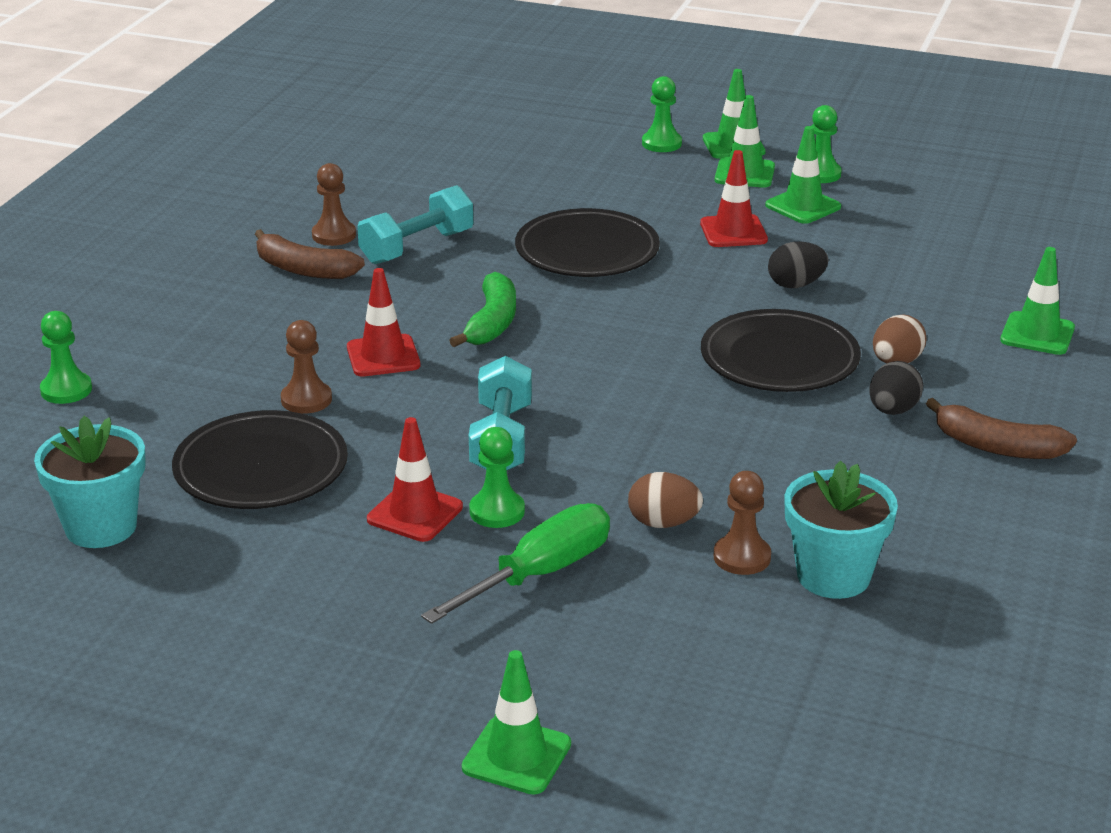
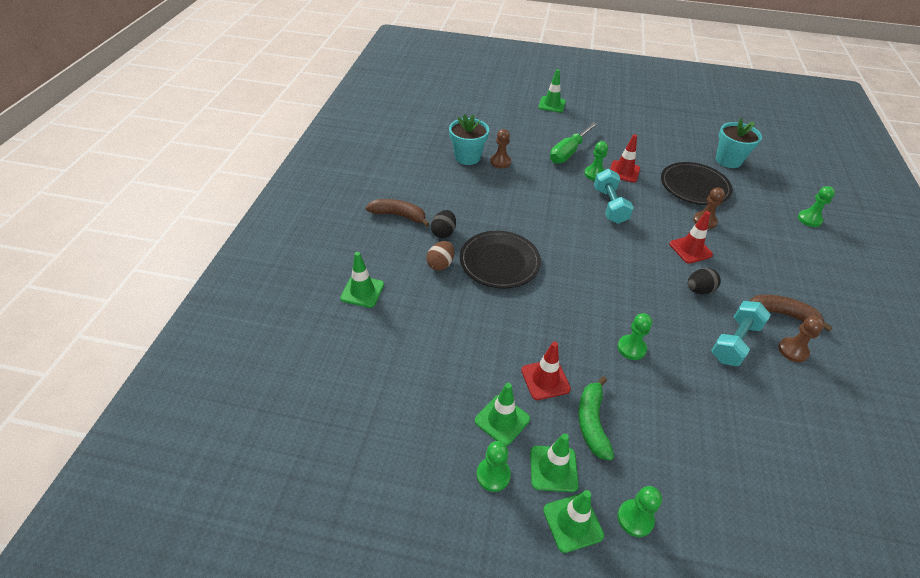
camera: 170 degrees right, 15 degrees up
green banana [449,272,516,347] -> green banana moved to [578,376,614,461]
black plate [515,208,660,277] -> green pawn [617,313,652,360]
brown egg [628,472,703,528] -> none
black egg [768,242,828,288] -> black egg moved to [688,268,721,294]

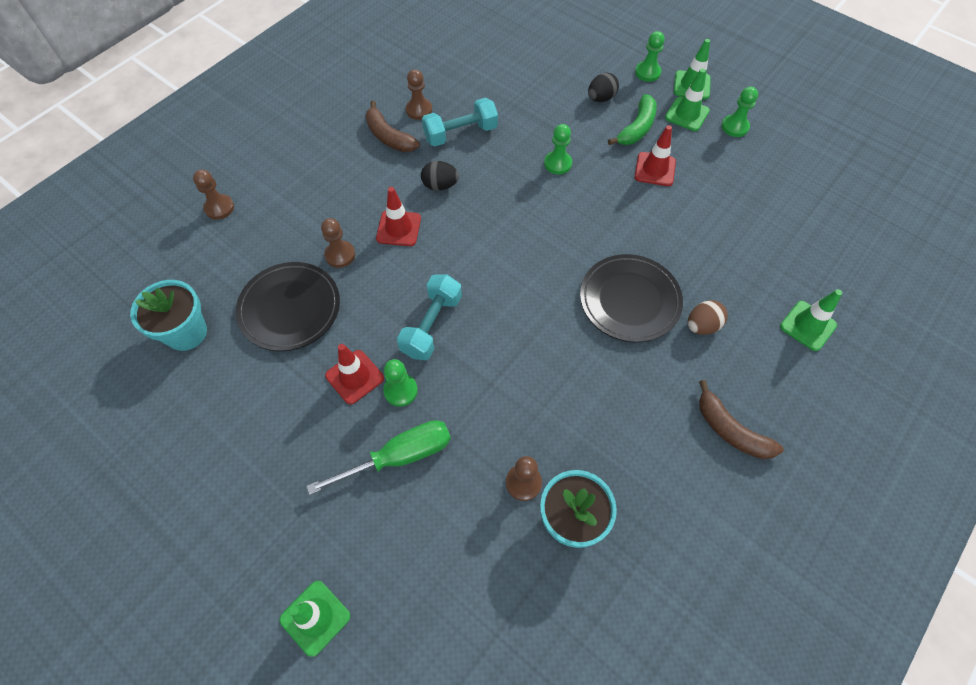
camera: 150 degrees left, 15 degrees up
black egg [431,210,456,238] -> black egg moved to [588,72,619,102]
green traffic cone [475,383,530,446] -> none
green pawn [798,186,835,227] -> brown pawn [193,169,234,220]

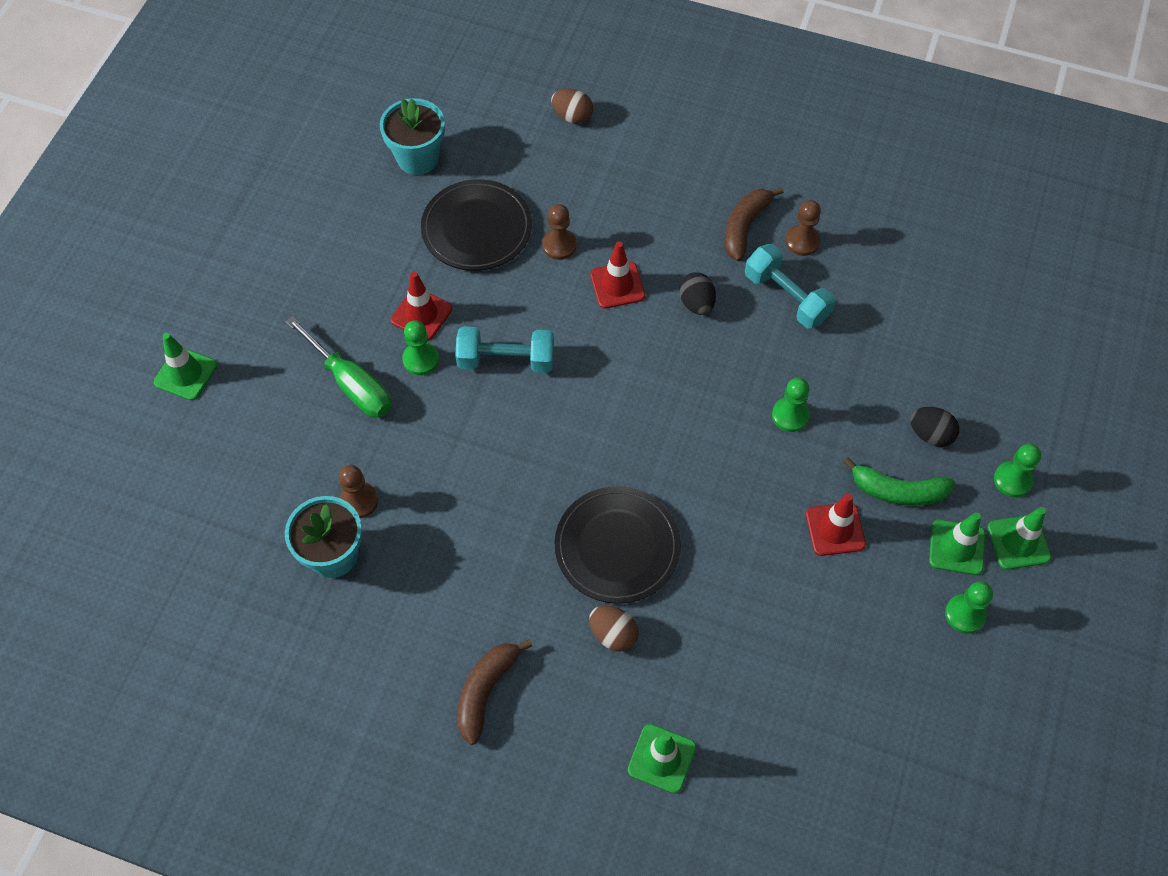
camera: 70 degrees right, 0 degrees up
brown pawn [193,169,234,220] -> brown egg [551,88,593,124]

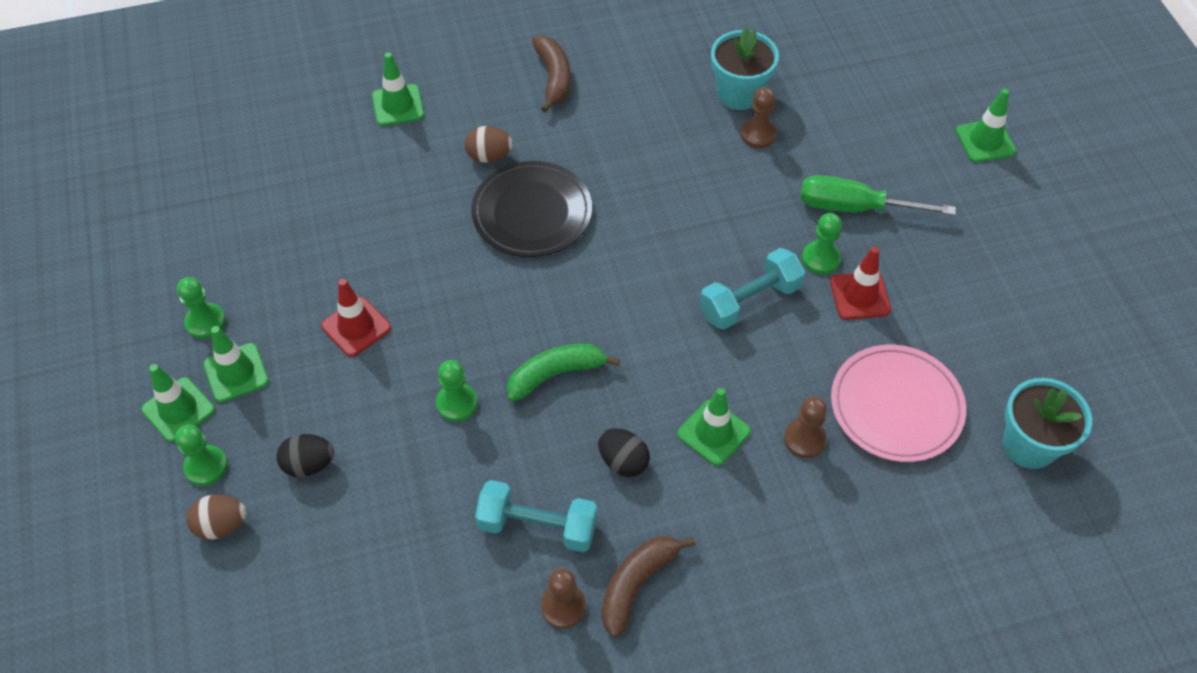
camera: 145 degrees right, 5 degrees down
black plate [421,179,532,271] -> pink plate [831,345,966,462]
brown egg [551,88,593,124] -> brown egg moved to [186,494,247,539]
red traffic cone [590,241,645,309] -> green traffic cone [677,388,751,466]
brown banana [724,187,784,261] -> brown banana turned 135 degrees counterclockwise [602,536,696,637]
green banana [843,457,955,506] -> green banana moved to [507,343,620,402]

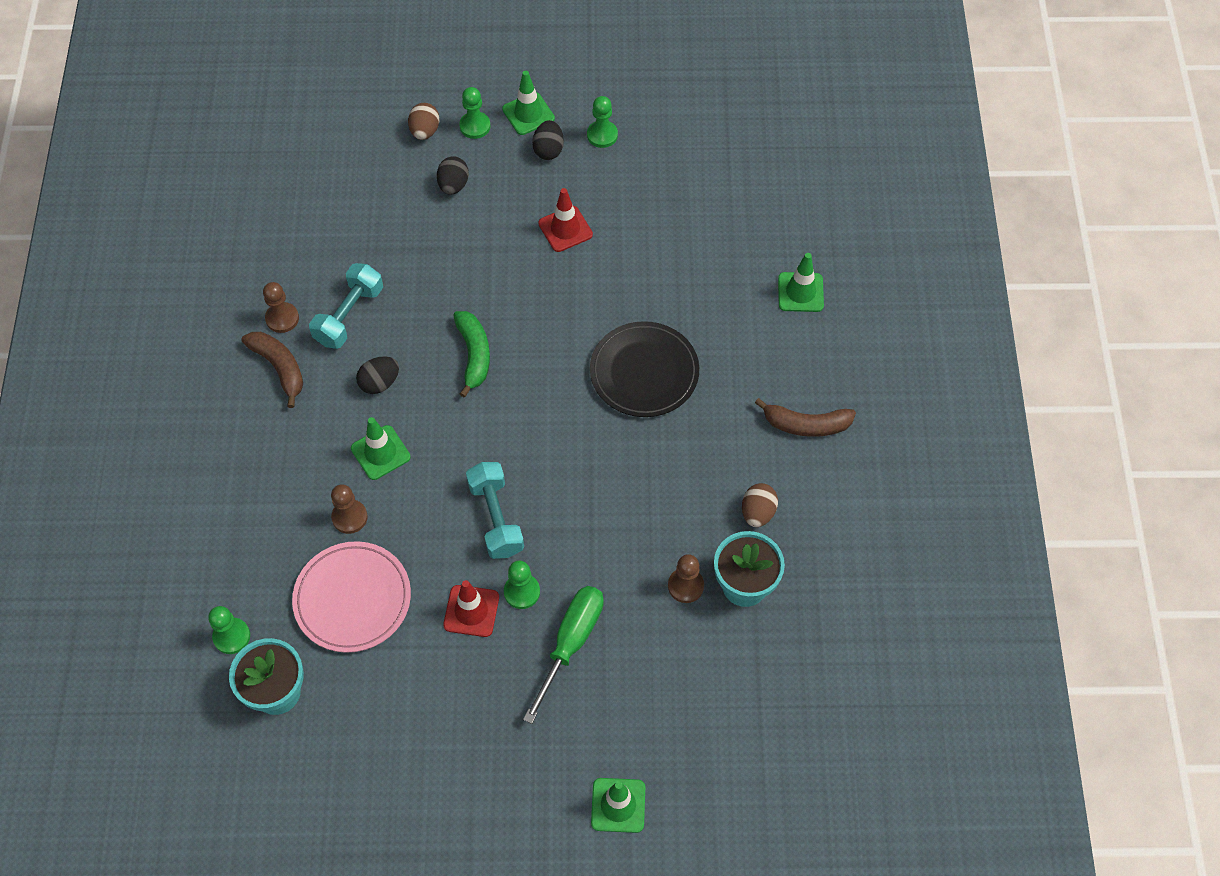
camera: 105 degrees right, 5 degrees up
green traffic cone [203,326,269,403] -> black egg [532,120,564,160]
green pawn [436,360,477,422] -> green pawn moved to [208,606,250,654]
brown egg [464,126,513,163] -> brown egg moved to [742,483,778,527]

